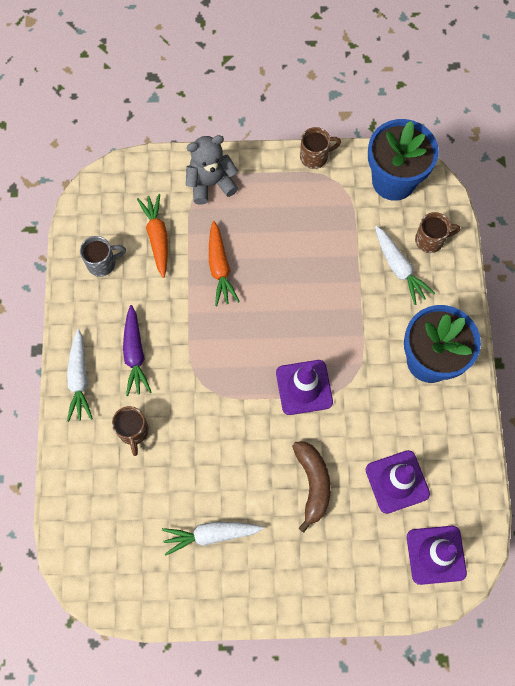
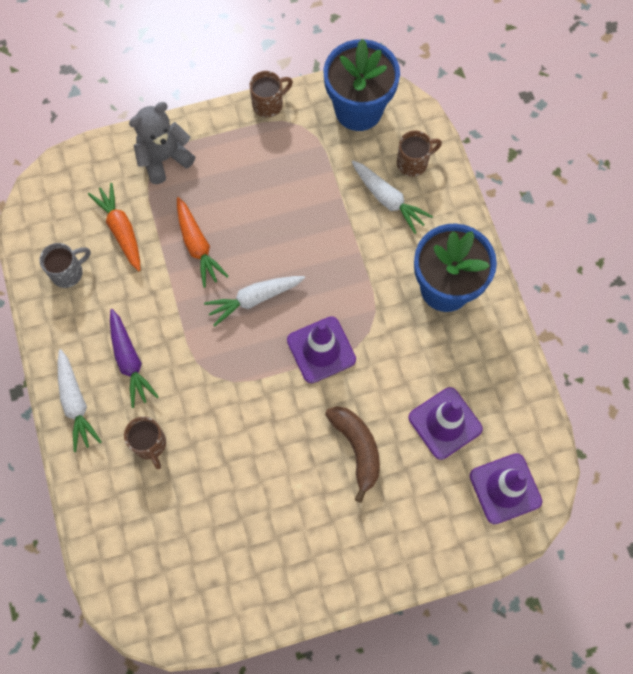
camera: 15 degrees left, 0 degrees up
white carrot [162,522,264,556] -> white carrot moved to [204,276,305,327]

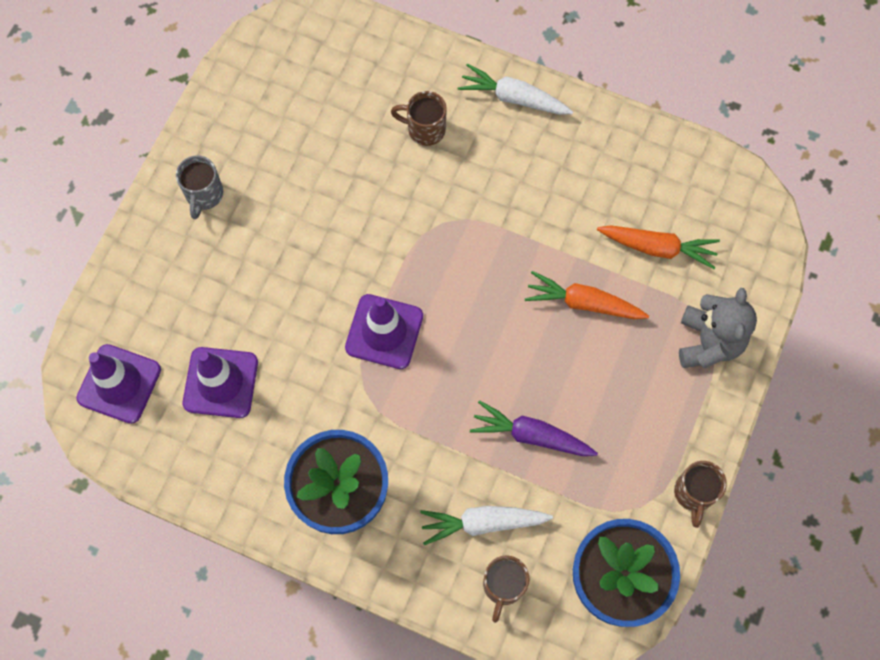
camera: 130 degrees right, 0 degrees up
grey mug [39,243,91,288] -> grey mug moved to [176,156,223,219]
purple carrot [110,309,159,408] -> purple carrot moved to [470,400,598,456]
white carrot [204,276,305,327] -> none
brown banana [325,406,380,503] -> none

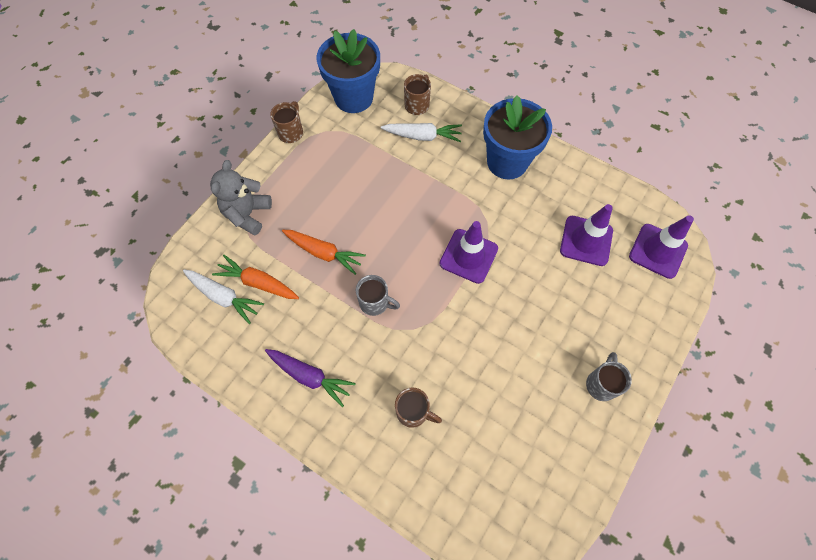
camera: 170 degrees left, 5 degrees down
white carrot [458,63,573,115] -> white carrot moved to [183,269,264,324]
purple carrot [470,400,598,456] -> purple carrot moved to [265,349,355,407]
none -> grey mug [356,275,400,316]

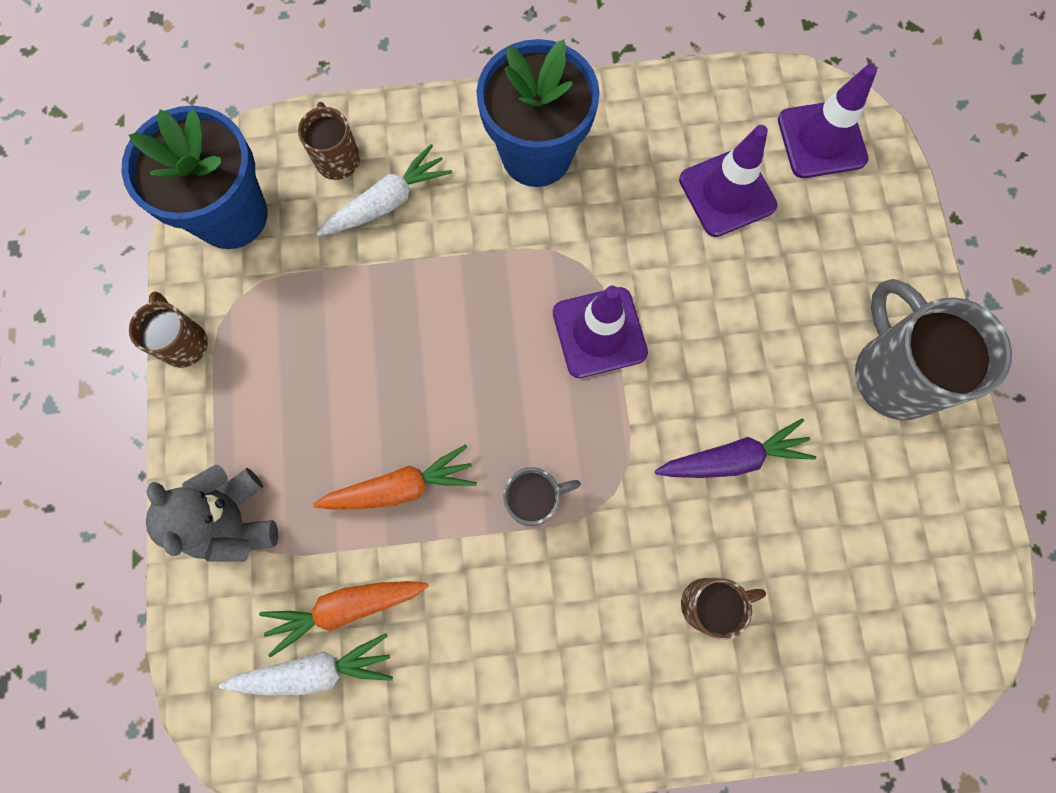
camera: 40 degrees left, 10 degrees up
purple carrot [265,349,355,407] -> purple carrot moved to [655,418,816,478]
grey mug [586,352,632,401] -> grey mug [855,279,1012,420], size x1.81

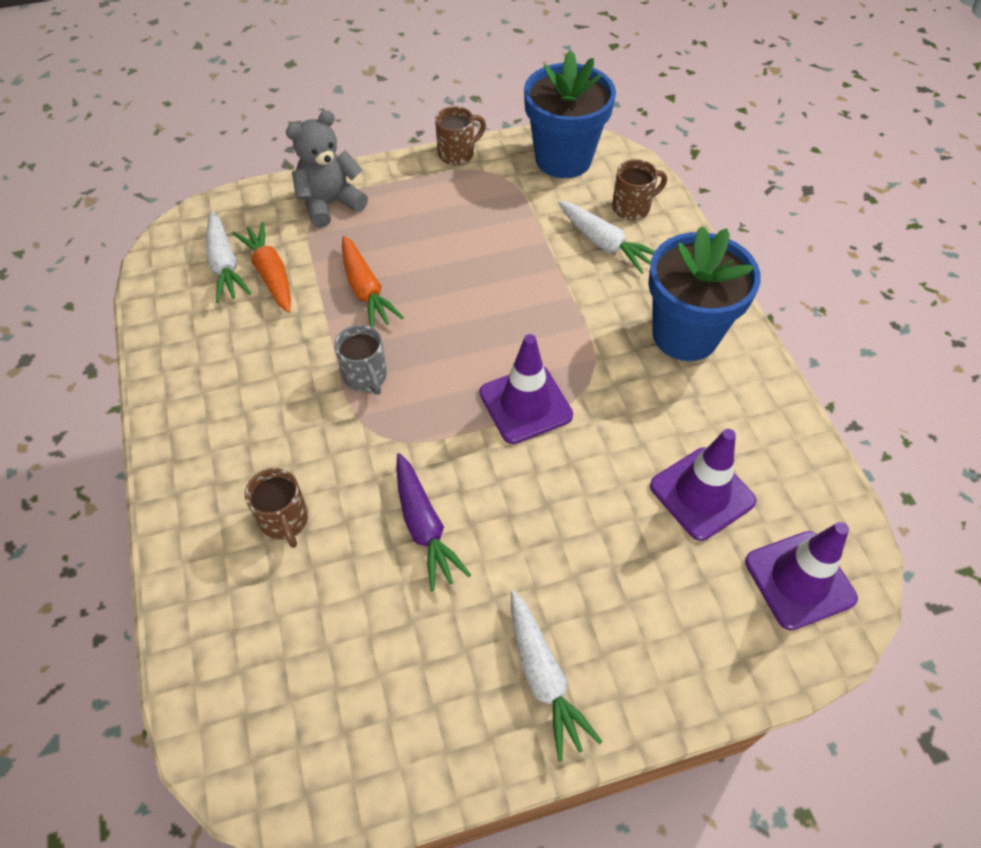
camera: 80 degrees right, 20 degrees down
grey mug [855,279,1012,420] -> white carrot [511,590,602,761]

